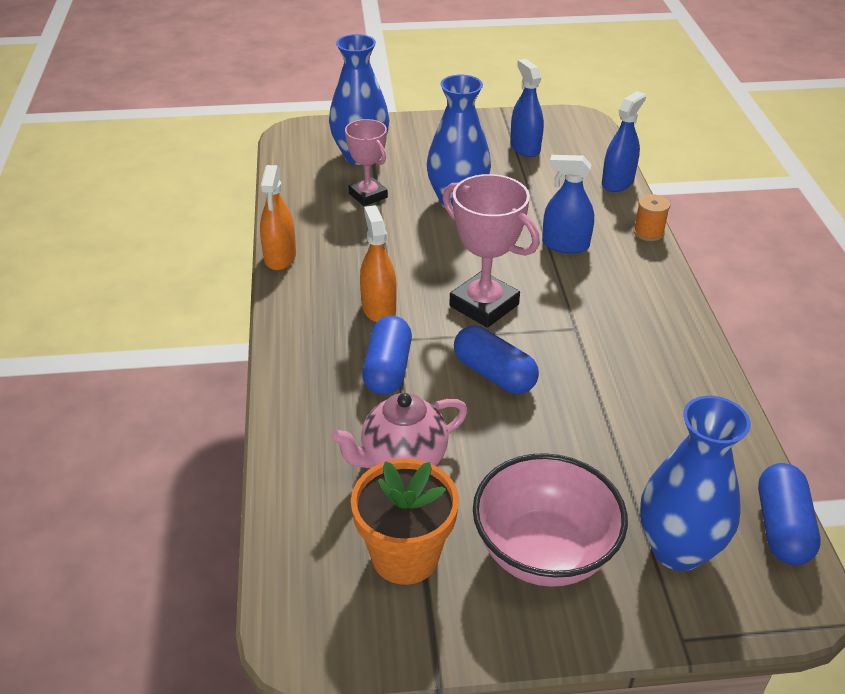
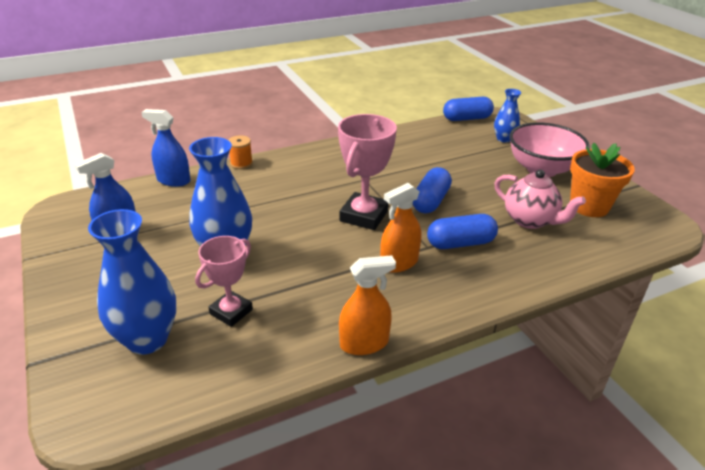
camera: 110 degrees left, 5 degrees down
blue spray bottle [542,155,594,253] -> none
blue vase [640,396,751,571] -> blue vase [494,89,521,143], size x0.57

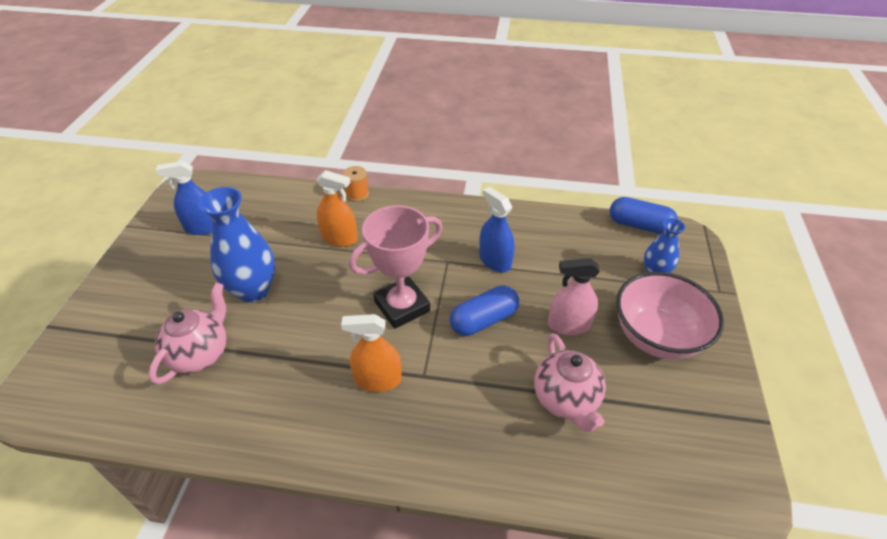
camera: 35 degrees right, 10 degrees up
blue vase [88,209,176,355] -> none
blue spray bottle [141,109,191,187] -> blue spray bottle moved to [479,187,515,272]
pink trophy [195,236,253,327] -> pink teapot [148,283,227,384]
orange spray bottle [339,255,396,355] -> orange spray bottle moved to [316,170,358,247]
blue capsule [427,214,498,249] -> none
orange flower pot [570,143,635,217] -> none
none -> pink spray bottle [548,258,600,335]

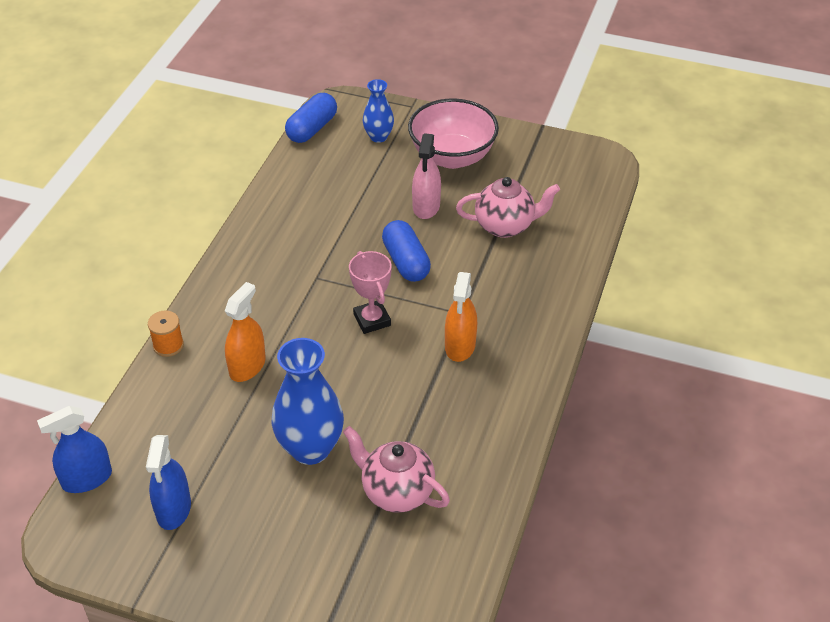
camera: 80 degrees left, 0 degrees up
pink trophy [349,205,443,329] -> pink trophy [349,251,392,334], size x0.65
blue spray bottle [479,187,515,272] -> blue spray bottle moved to [37,406,112,493]

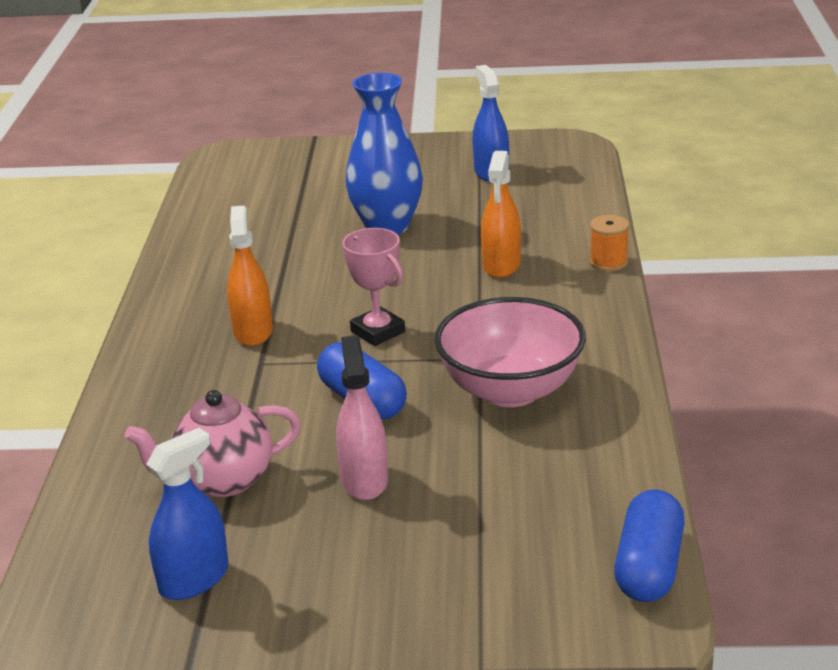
camera: 165 degrees right, 15 degrees down
blue spray bottle [37,406,112,493] -> blue spray bottle moved to [146,428,229,600]
pink teapot [343,426,450,513] -> none
blue vase [363,79,394,143] -> none
pink bowl [408,99,499,169] -> pink bowl moved to [434,297,586,407]

